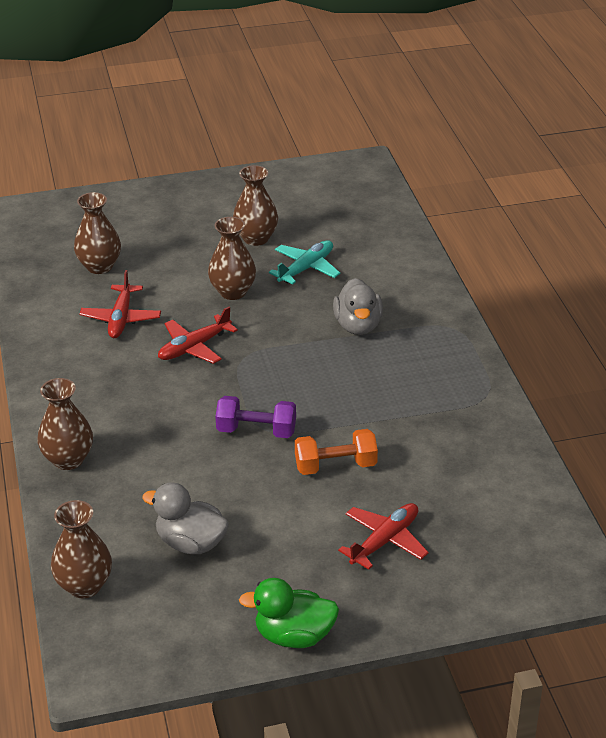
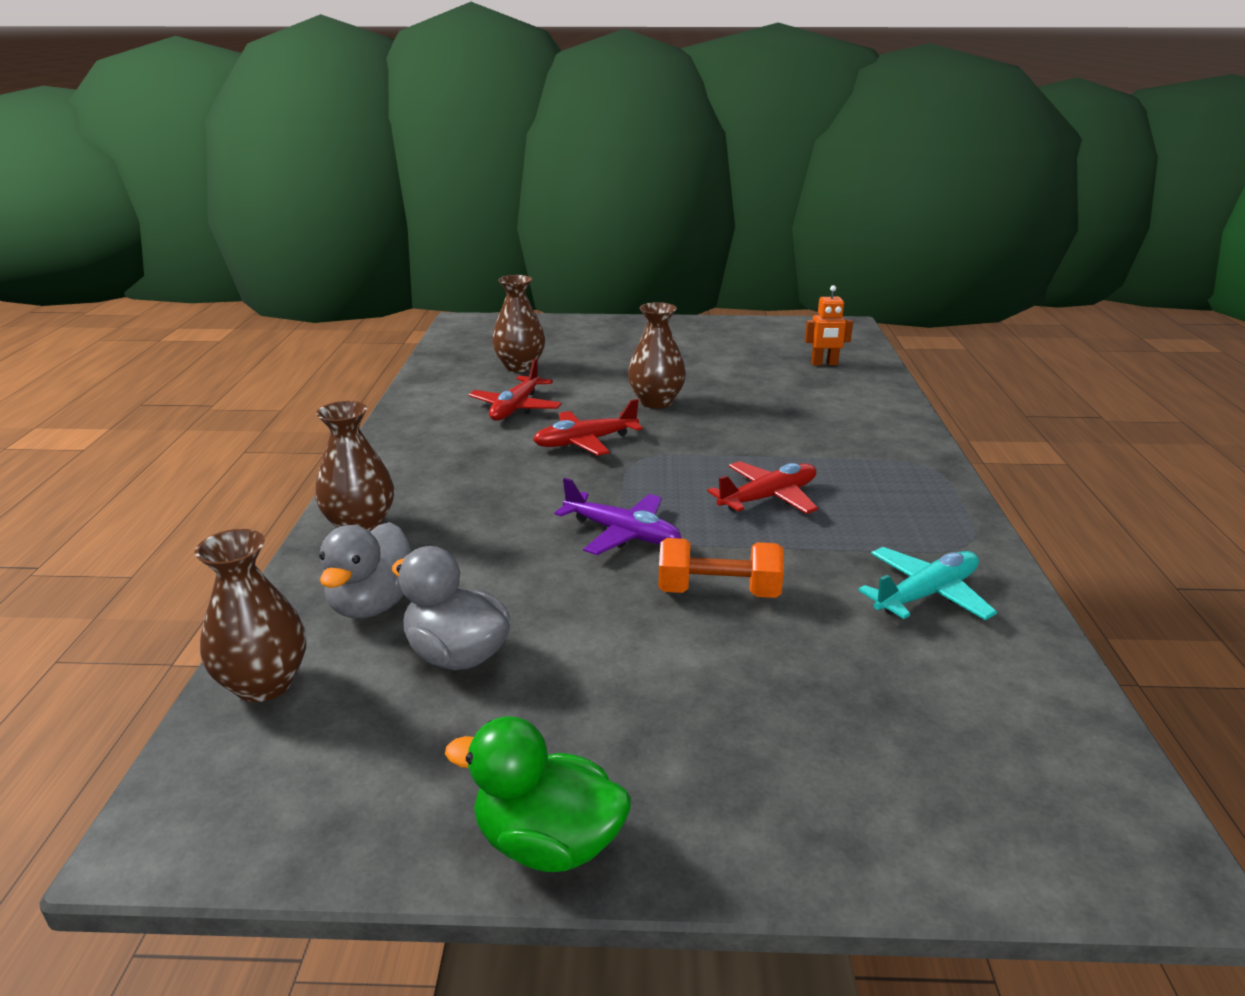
camera: 15 degrees right, 10 degrees down
purple dumbbell [215,396,296,438] -> purple plane [555,478,682,555]
brown vase [233,165,278,246] -> none
turquoise plane [269,240,341,285] -> turquoise plane moved to [858,547,997,620]
grey duck [333,278,383,335] -> grey duck moved to [319,522,412,619]
red plane [338,503,429,570] -> red plane moved to [707,461,818,514]
none -> orange robot [805,285,853,366]

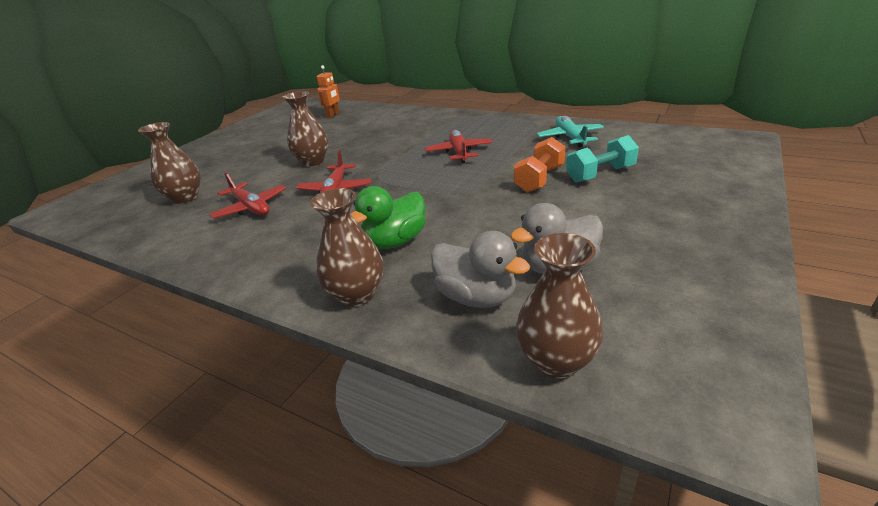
camera: 60 degrees left, 5 degrees up
green duck [445,716,631,872] -> green duck moved to [351,186,426,249]
purple plane [555,478,682,555] -> none
none -> turquoise dumbbell [566,135,639,183]

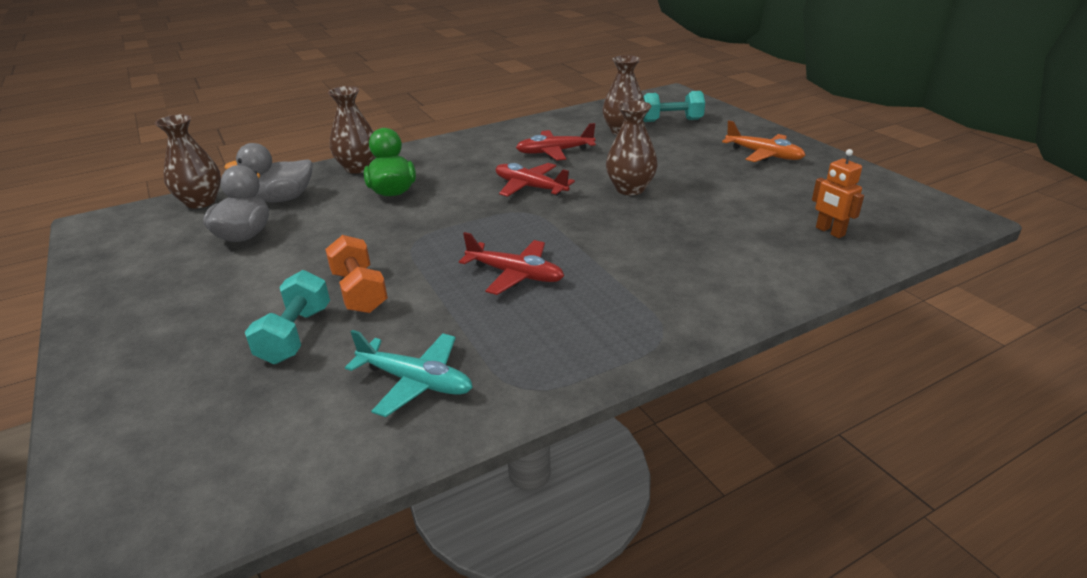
camera: 120 degrees right, 0 degrees up
none -> turquoise dumbbell [643,91,705,122]
none -> orange plane [722,120,806,162]

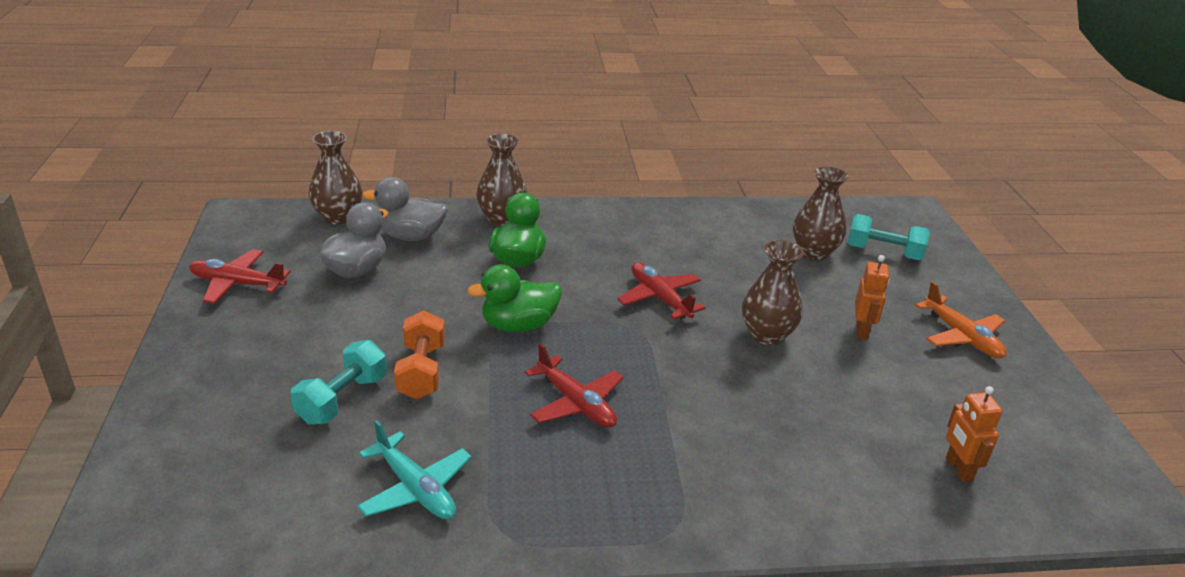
camera: 20 degrees right, 0 degrees up
red plane [516,123,596,161] -> red plane moved to [189,249,291,304]
none -> green duck [467,264,562,332]
none -> orange robot [855,255,889,340]

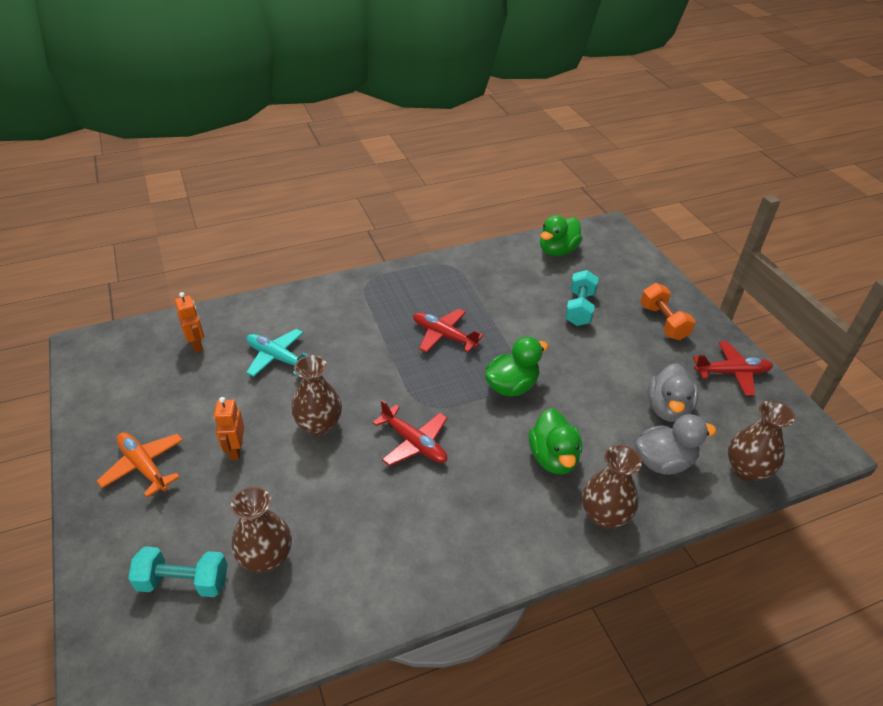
camera: 165 degrees right, 10 degrees up
turquoise plane [357,420,472,519] -> turquoise plane moved to [246,329,308,377]
orange dumbbell [394,311,445,399] -> orange dumbbell moved to [640,283,696,340]
none -> green duck [540,215,582,256]

